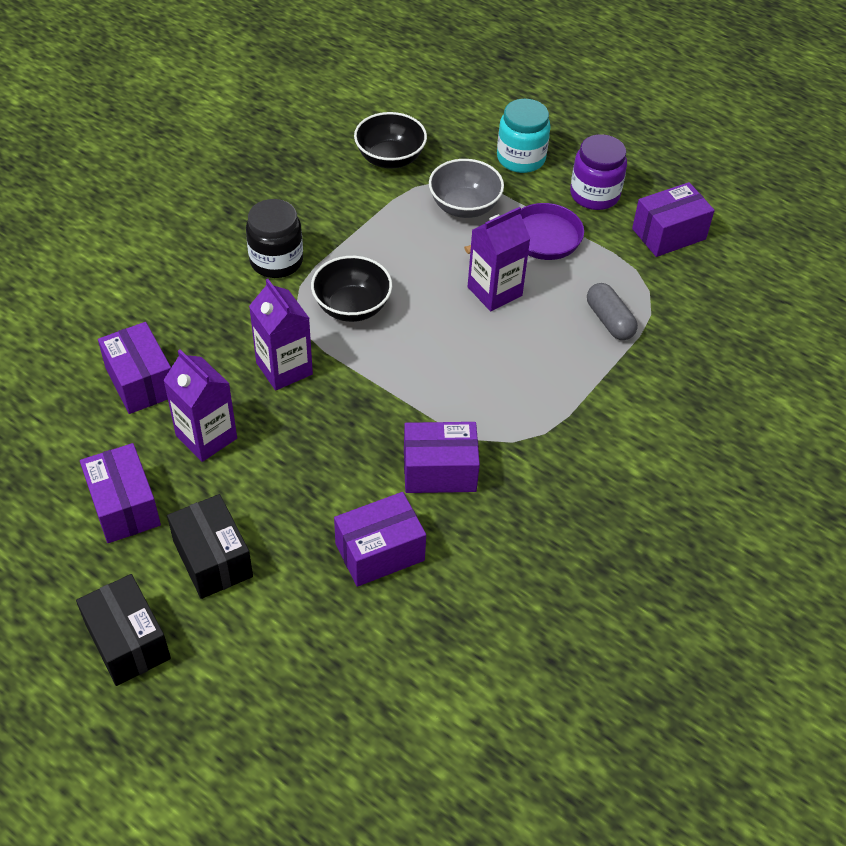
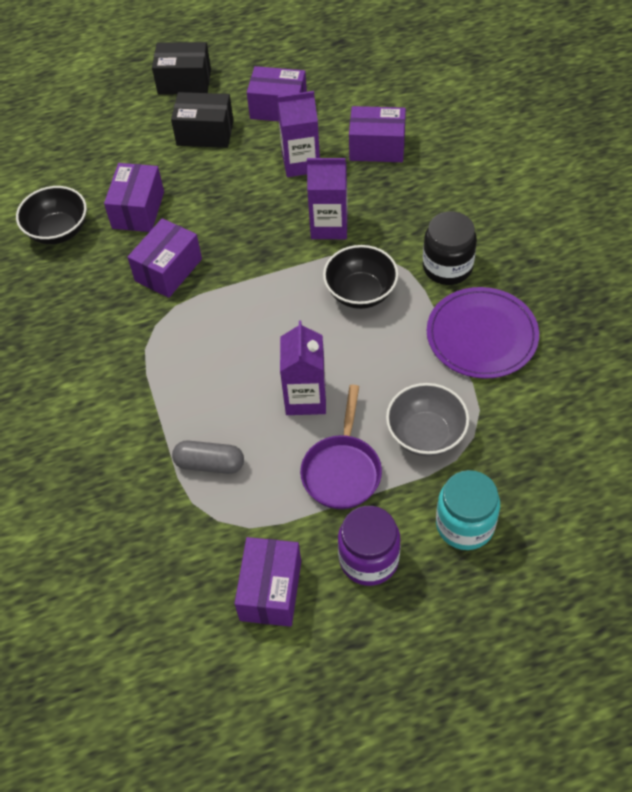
camera: 130 degrees right, 5 degrees up
black bowl [354,112,427,169] -> black bowl moved to [16,186,87,244]
none -> purple plate [427,287,539,379]

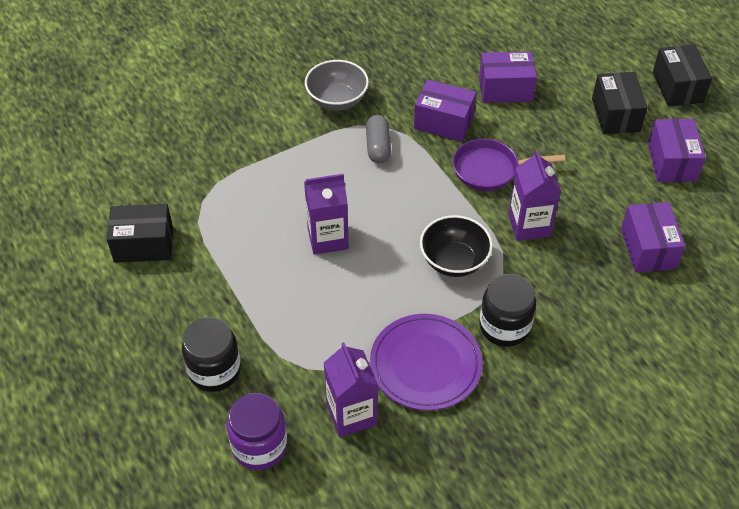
camera: 75 degrees right, 5 degrees down
black bowl [16,186,87,244] -> none
grey capsule [172,440,244,474] -> grey capsule moved to [366,115,391,163]
purple box [234,537,301,627] -> black box [107,204,173,263]
purple carton [277,91,320,177] -> purple carton moved to [324,342,378,437]
purple pan [300,385,382,509] -> purple pan moved to [453,139,566,191]
purple jar [338,506,400,586] -> purple jar moved to [227,393,288,470]
grey bowl [386,383,469,457] -> grey bowl moved to [305,60,369,111]
turquoise jar [436,470,500,550] -> black jar [182,317,241,392]

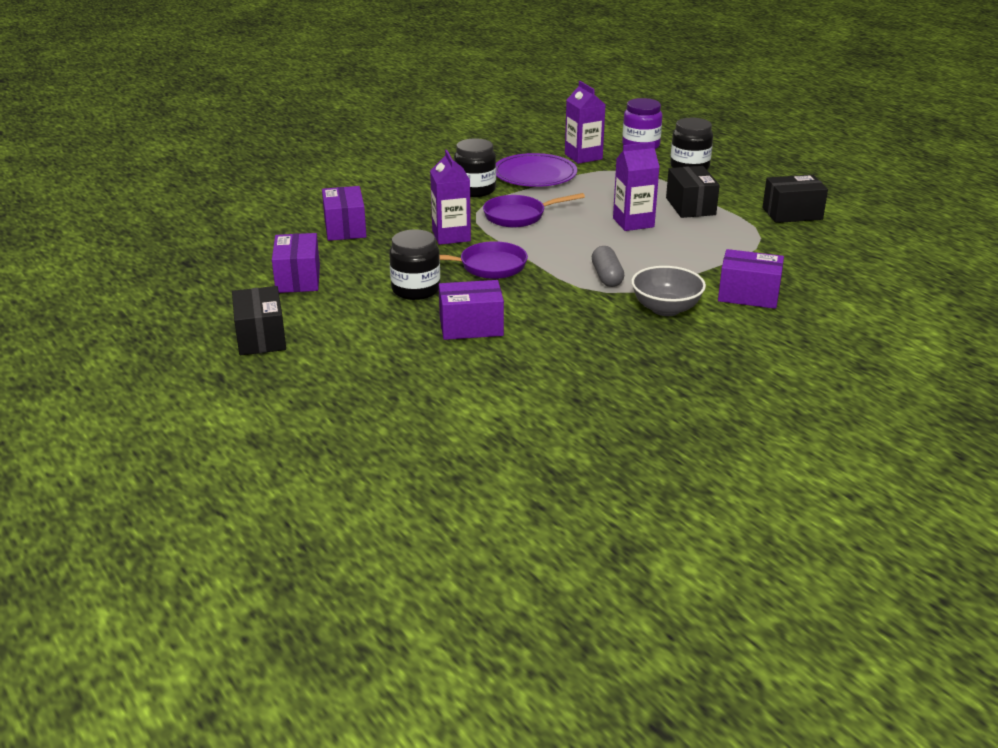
camera: 175 degrees right, 20 degrees down
purple box [414,79,476,142] -> purple box moved to [718,249,784,309]
black bowl [420,215,493,277] -> purple pan [483,193,585,227]
black box [592,72,648,134] -> black box moved to [666,166,720,218]
none -> black jar [389,229,440,300]

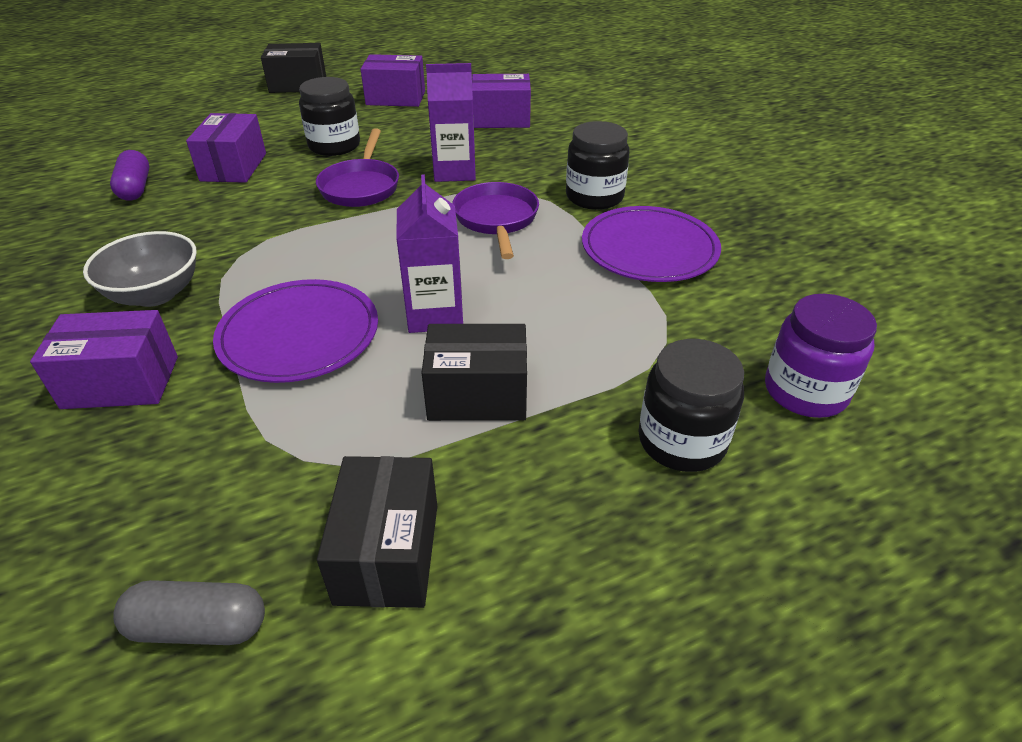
camera: 100 degrees right, 10 degrees up
purple carton [565,81,605,164] -> none
grey capsule [592,246,624,287] -> grey capsule moved to [113,580,265,645]
purple box [718,249,784,309] -> purple box turned 60 degrees clockwise [30,310,178,409]
none -> purple capsule [110,150,149,201]
none -> purple plate [213,279,378,383]

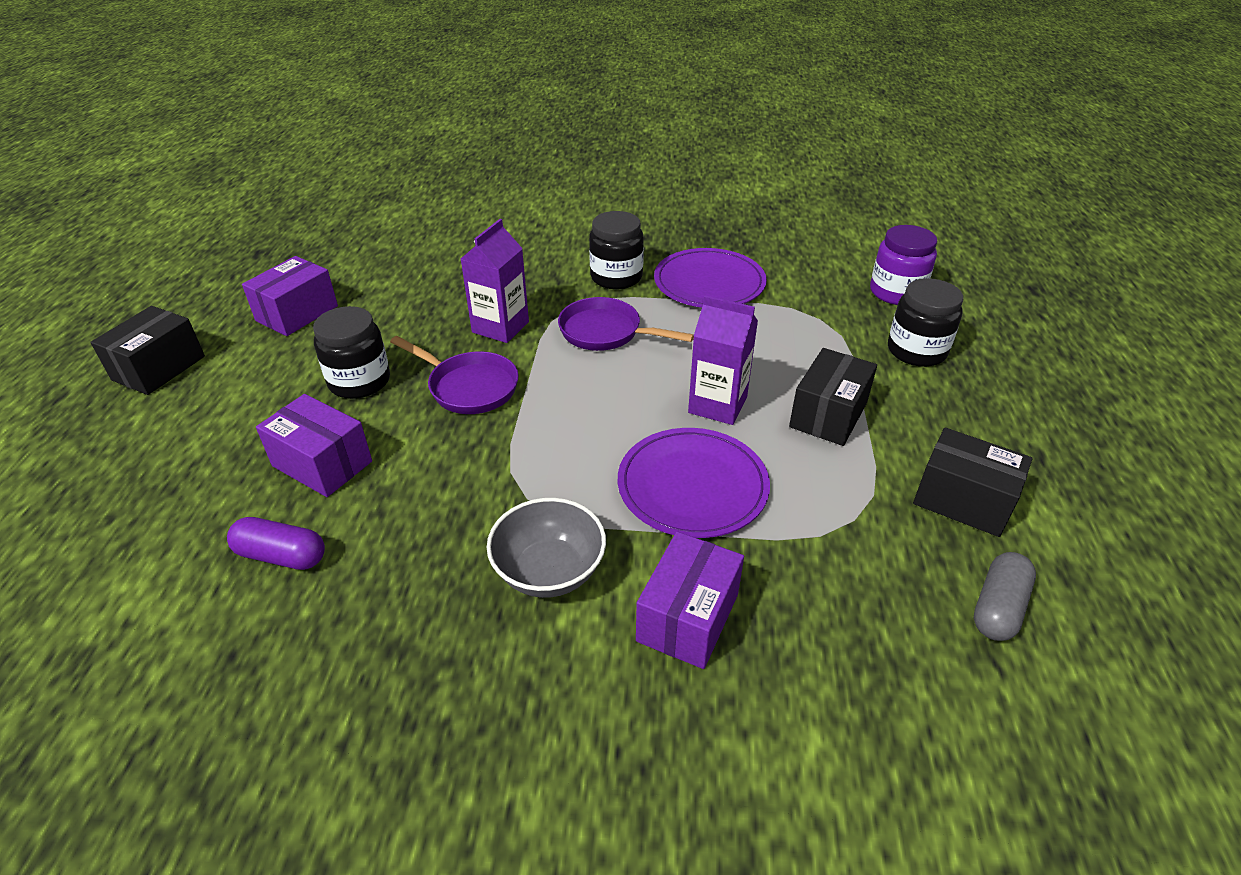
camera: 60 degrees left, 0 degrees up
purple box [472,74,531,128] -> none

